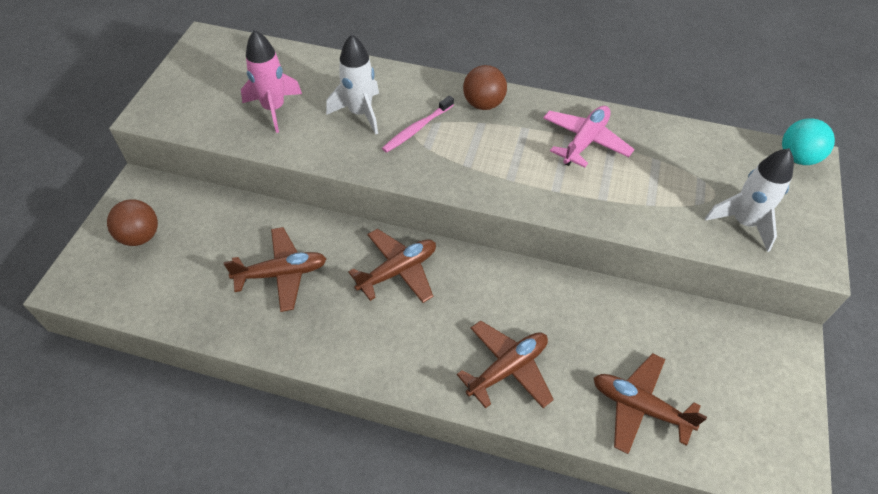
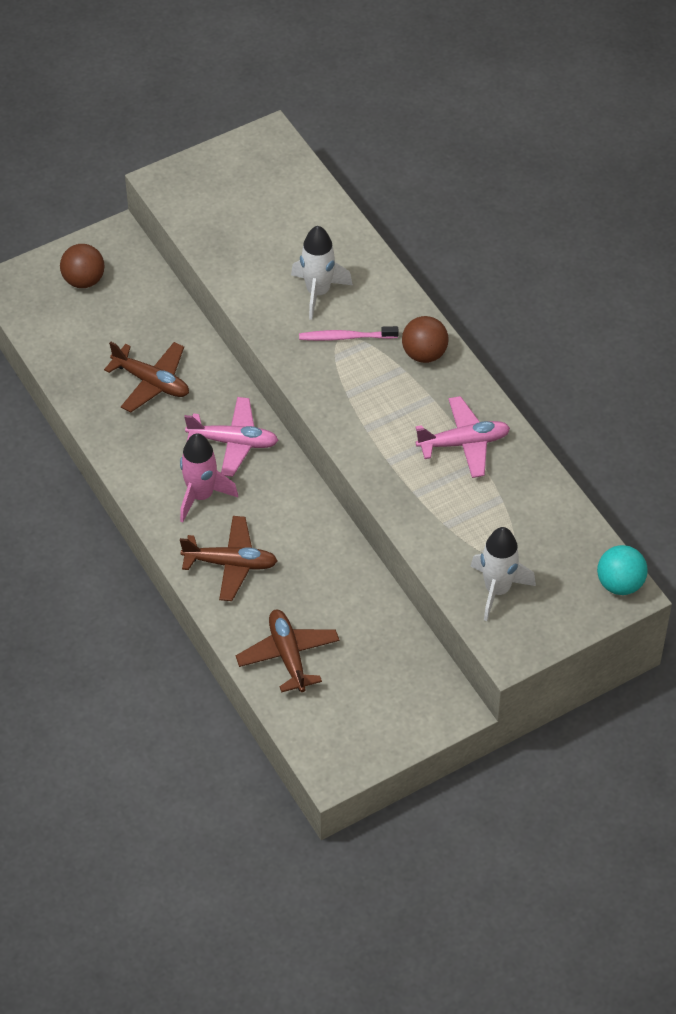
camera: 45 degrees right, 0 degrees up
pink rocket [241,30,302,133] -> pink rocket moved to [180,433,238,522]
brown plane [348,229,436,303] -> pink plane [184,397,279,477]

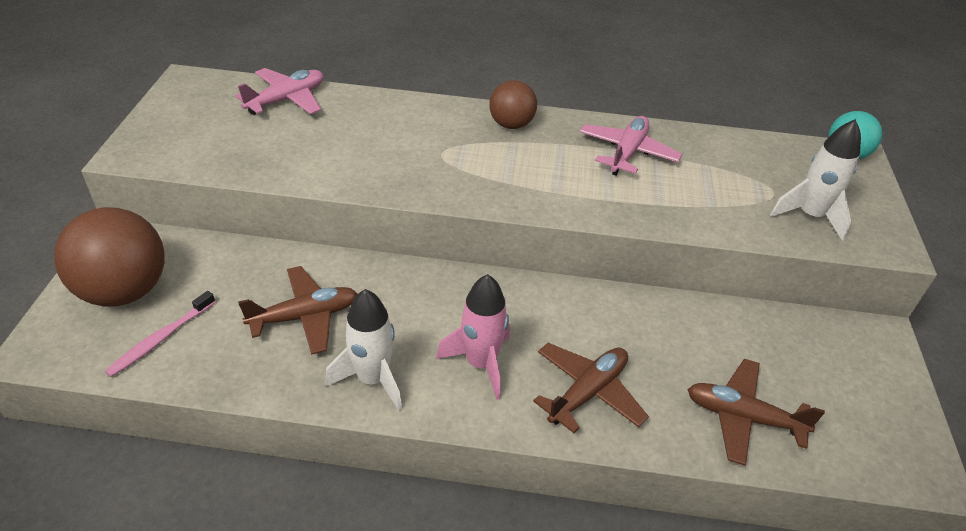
camera: 55 degrees left, 10 degrees down
brown ball [60,244,105,288] -> brown ball [54,207,165,306], size x1.73
pink plane [184,397,279,477] -> pink plane moved to [235,68,323,115]
white rocket [291,226,353,320] -> white rocket moved to [325,289,402,411]
pink toothbrush [299,326,399,341] -> pink toothbrush moved to [105,291,215,377]

